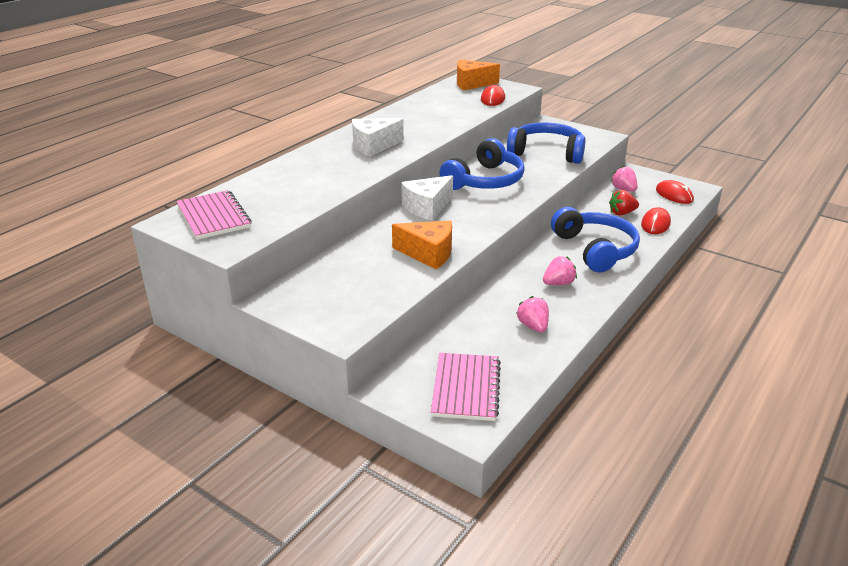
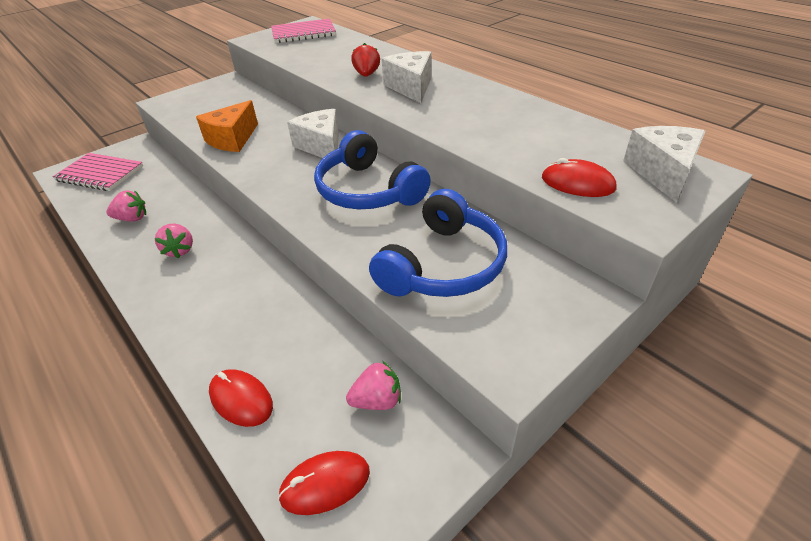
camera: 105 degrees right, 10 degrees up
orange cheese [457,60,500,90] -> white cheese [623,126,705,203]
blue headphones [551,207,640,273] -> none
red strawberry [609,190,639,215] -> red strawberry moved to [351,43,380,77]

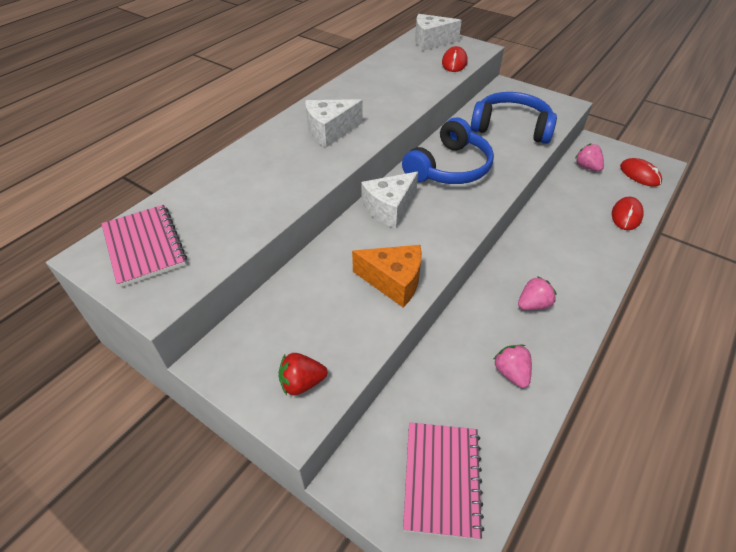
camera: 105 degrees left, 5 degrees up
red strawberry [351,43,380,77] -> red strawberry moved to [278,353,328,395]

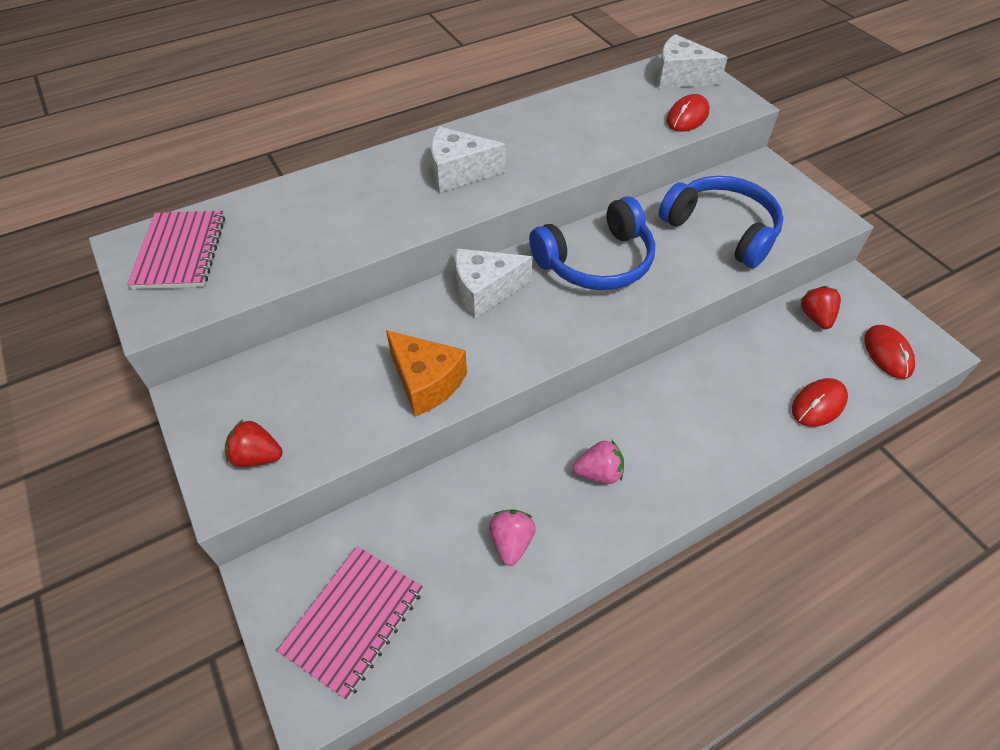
camera: 25 degrees right, 5 degrees up
pink strawberry [575,143,604,171] -> red strawberry [801,286,841,329]

